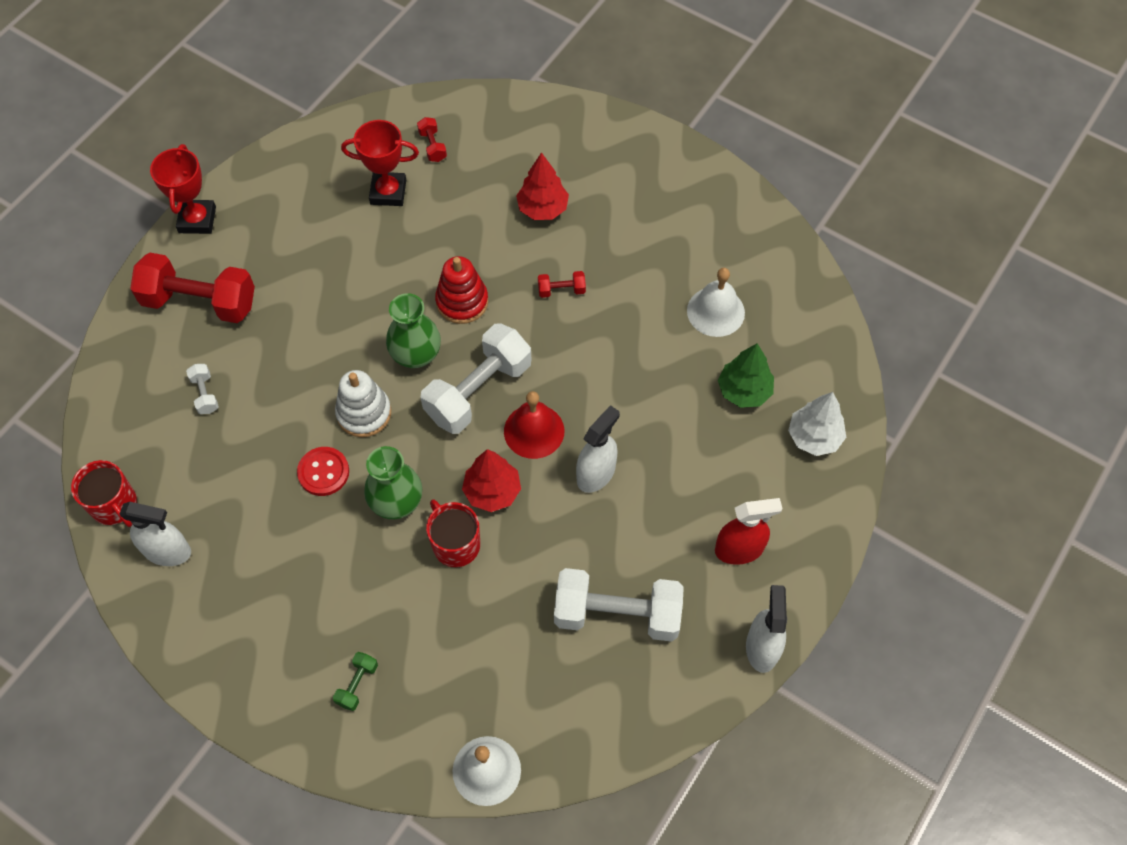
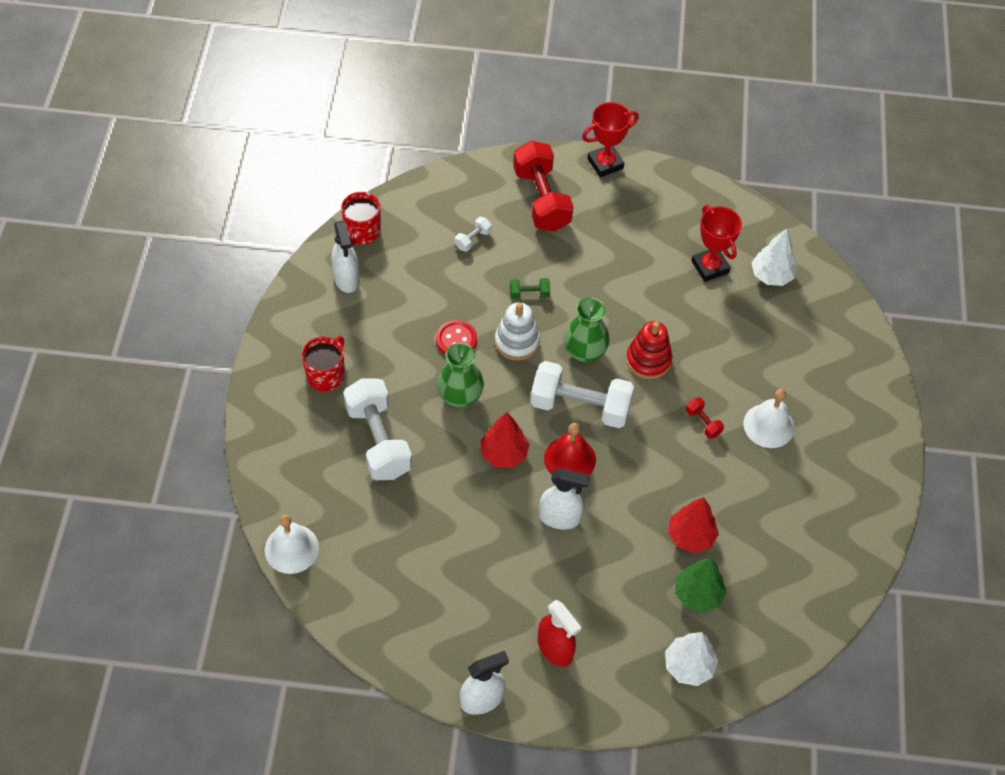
camera: 60 degrees right, 5 degrees down
green dumbbell [333,652,378,711] -> green dumbbell moved to [510,278,550,299]
red dumbbell [417,117,447,162] -> white tree [752,229,797,286]
red mug [426,499,480,567] -> red mug moved to [302,336,345,391]
red tree [516,152,569,220] -> red tree moved to [668,497,719,553]
white dumbbell [554,568,684,642] -> white dumbbell moved to [343,378,412,480]
white bell [687,268,745,337] -> white bell moved to [743,389,794,448]

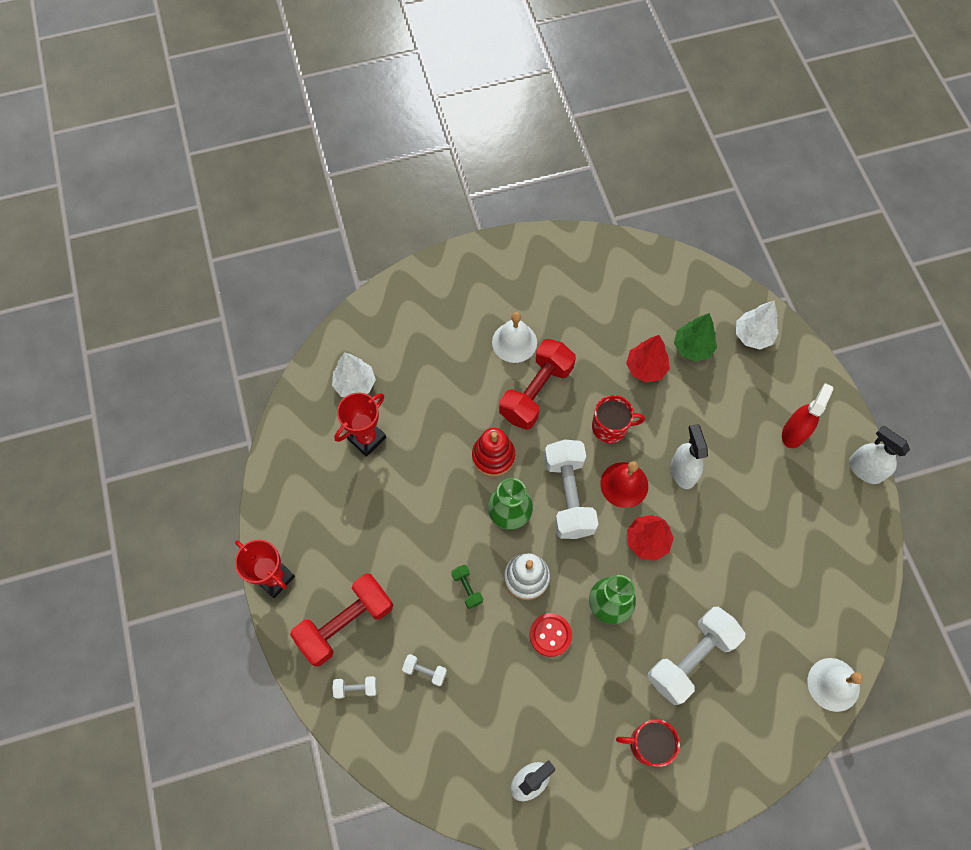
camera: 110 degrees left, 10 degrees up
red mug [341,192,381,246] -> red mug moved to [592,395,645,443]
red dumbbell [686,397,724,439] -> red dumbbell [499,339,576,430], size x2.34
none -> white dumbbell [333,676,377,699]

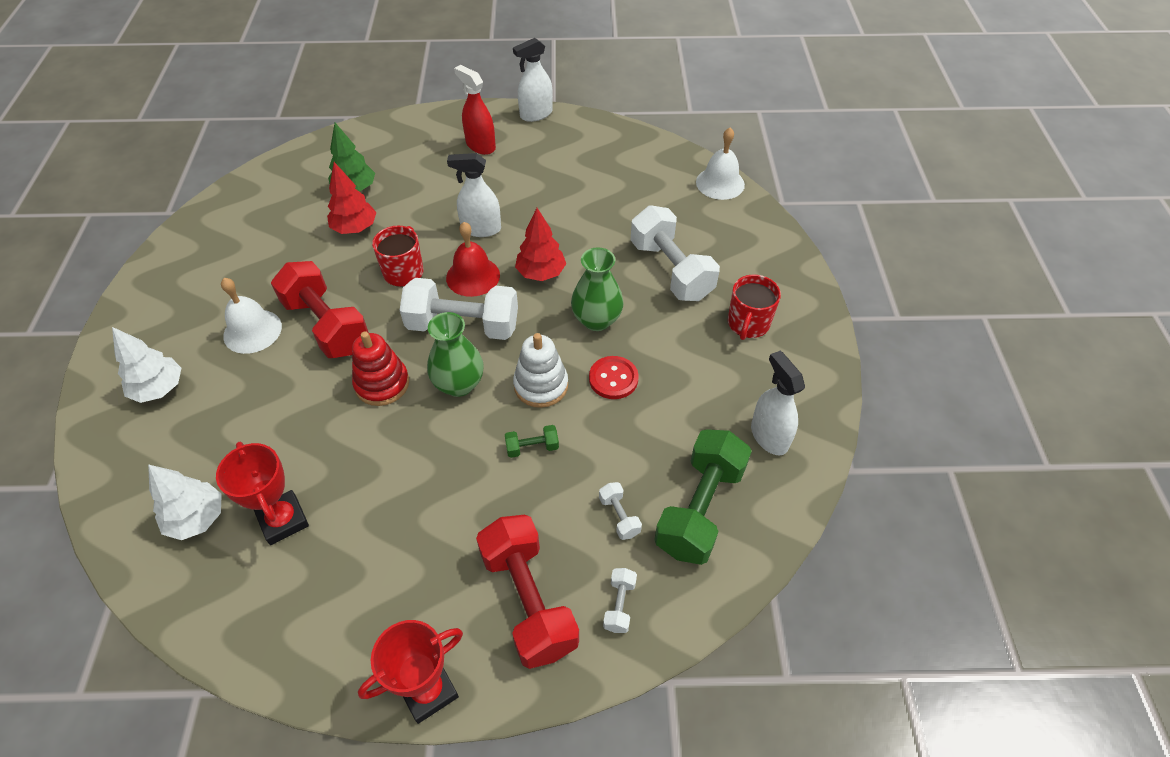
camera: 75 degrees left, 15 degrees down
white dumbbell [402,654,447,686] -> white dumbbell turned 60 degrees counterclockwise [599,482,642,540]
white tree [736,301,779,350] -> white tree moved to [112,327,181,403]
none -> green dumbbell [654,429,752,565]

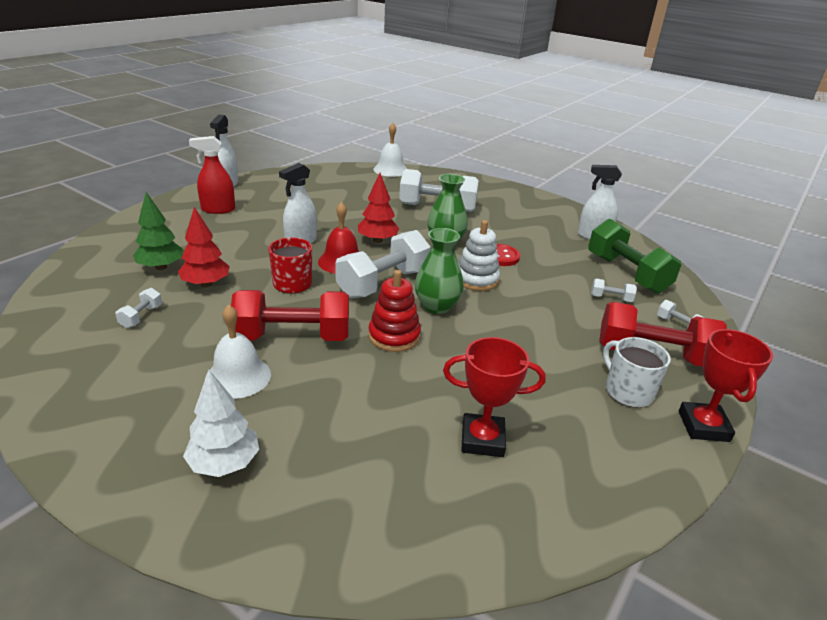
camera: 55 degrees left, 20 degrees down
white tree [148,464,222,540] -> none
green dumbbell [505,425,559,458] -> none
red mug [728,275,781,340] -> none
none -> white dumbbell [115,288,162,328]
none -> white mug [603,337,671,408]

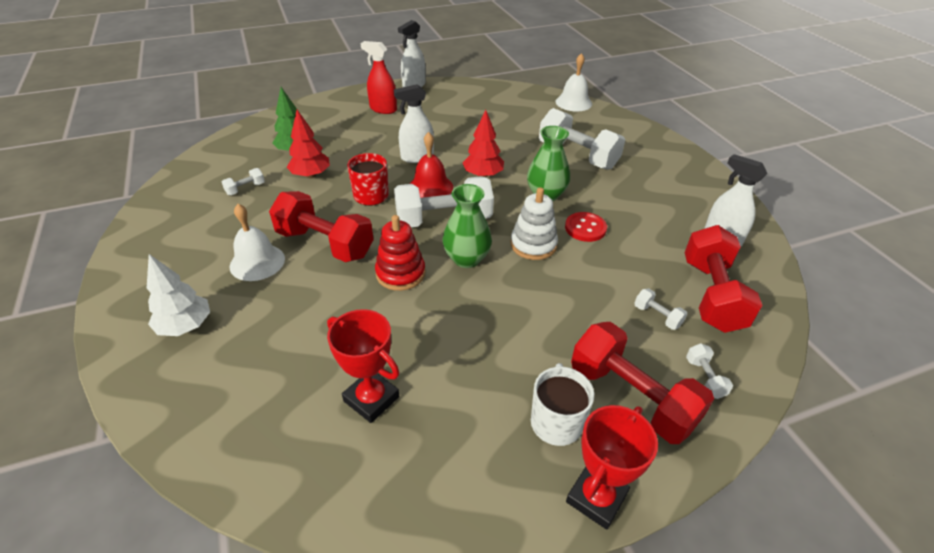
camera: 35 degrees right, 10 degrees up
green dumbbell [588,219,681,294] -> red dumbbell [684,225,763,333]

